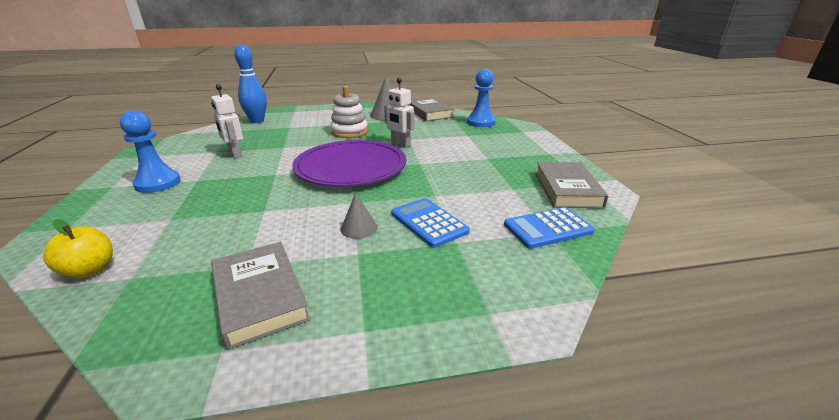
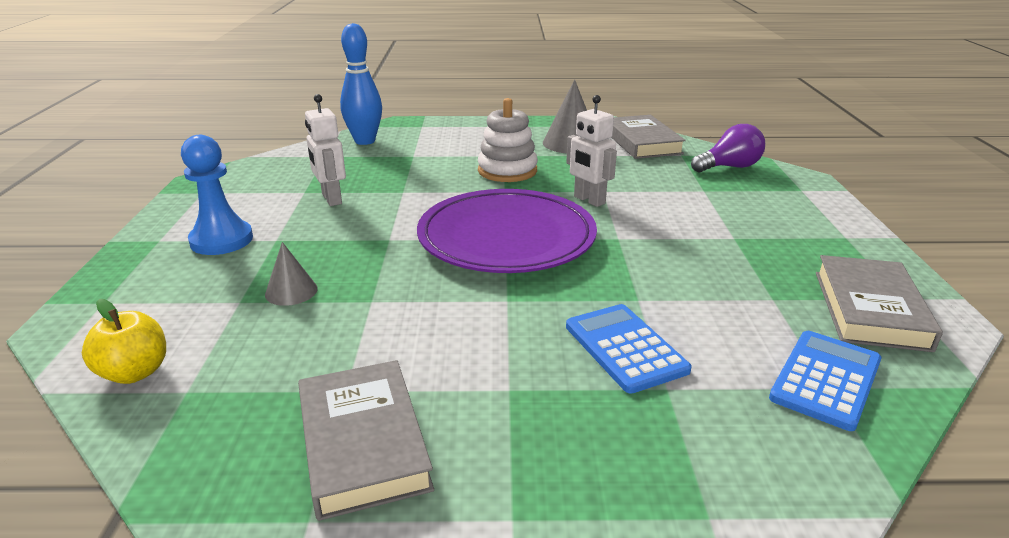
camera: 10 degrees right, 0 degrees up
grey cone [341,193,377,239] -> grey cone moved to [265,242,317,306]
blue pawn [467,69,496,127] -> purple light bulb [691,124,765,172]
blue calculator [504,207,595,249] -> blue calculator turned 135 degrees clockwise [769,331,881,431]

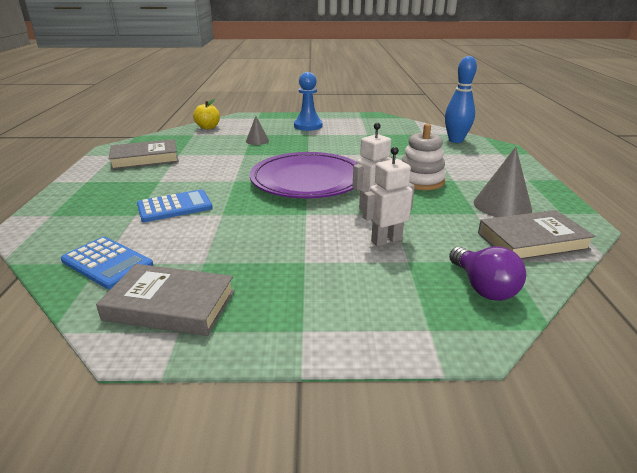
camera: 90 degrees right, 0 degrees up
white robot [305,94,346,206] -> white robot moved to [363,147,415,246]

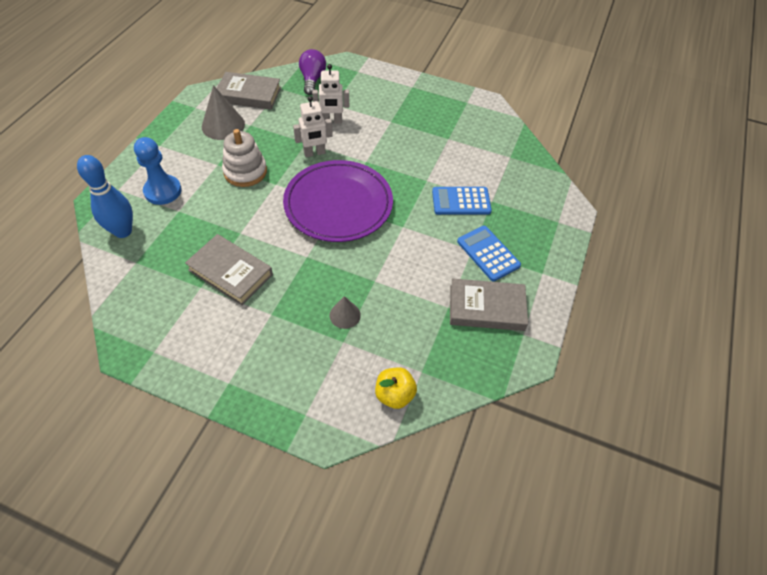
camera: 160 degrees left, 25 degrees up
blue calculator [61,237,153,289] -> blue calculator moved to [457,226,521,281]
grey book [96,264,235,336] -> grey book moved to [185,234,273,305]
blue pawn [294,72,322,131] -> blue pawn moved to [134,137,182,205]

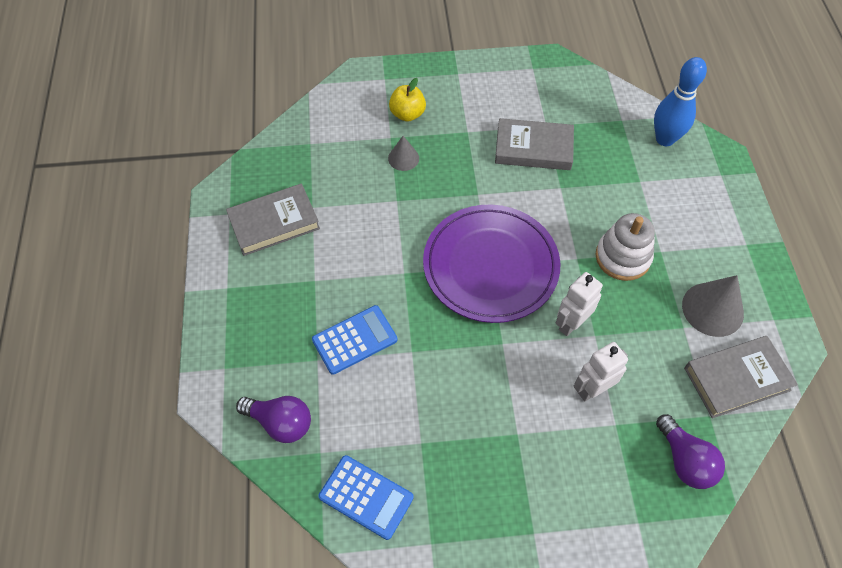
camera: 155 degrees right, 5 degrees up
blue pawn [134,137,182,205] -> none
yellow apple [375,367,417,409] -> yellow apple moved to [389,78,426,122]
blue calculator [457,226,521,281] -> blue calculator moved to [319,455,414,540]
none -> purple light bulb [236,396,311,443]

